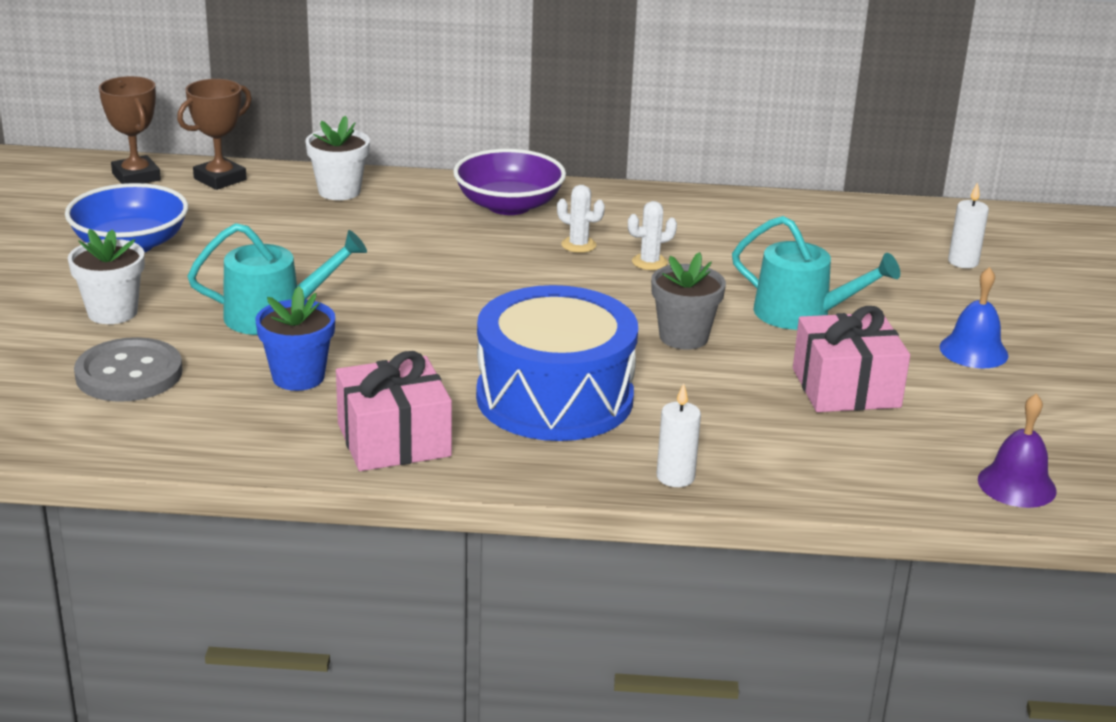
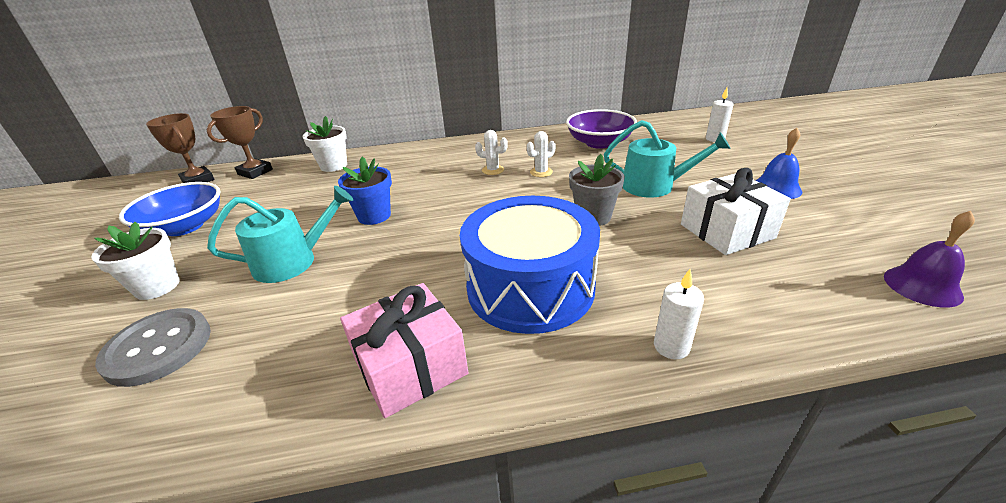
camera: 10 degrees left, 5 degrees up
blue flower pot [255,286,335,391] -> blue flower pot moved to [338,157,392,225]
purple bowl [453,149,566,215] -> purple bowl moved to [566,109,637,149]
pink gift [793,306,910,412] -> white gift [681,168,791,255]

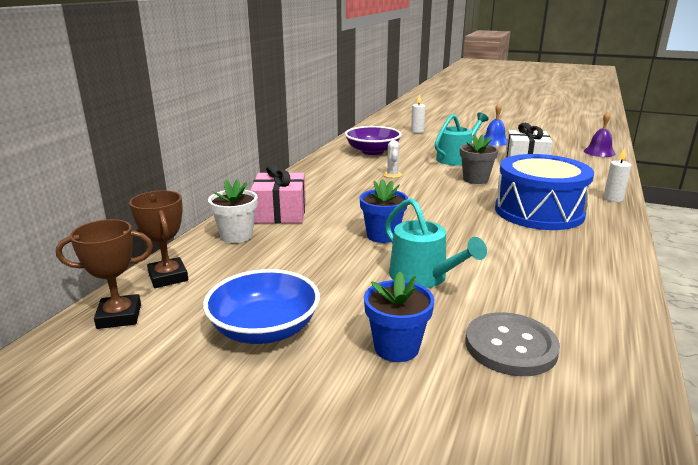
camera: 60 degrees left, 10 degrees down
white flower pot [91,222,180,300] -> blue flower pot [364,272,435,362]
turquoise watering can [207,186,353,283] -> turquoise watering can turned 135 degrees clockwise [385,198,487,288]
pink gift [340,283,468,418] -> pink gift moved to [250,164,306,224]
white cactus [475,130,508,175] -> none

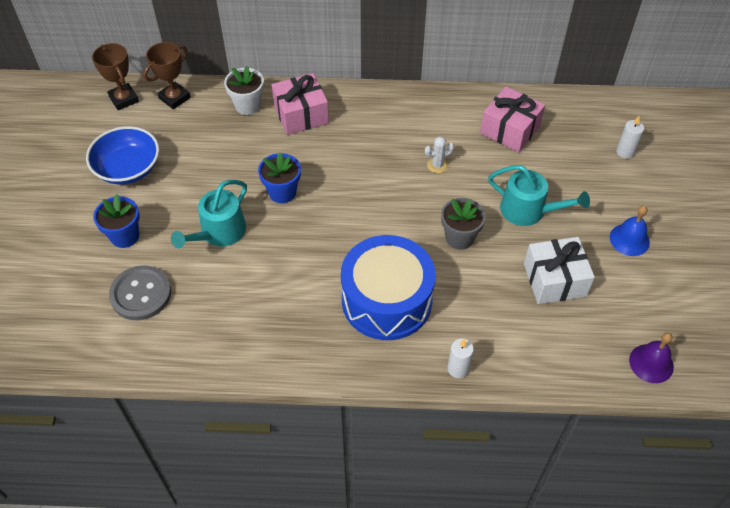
camera: 70 degrees right, 30 degrees up
purple bowl [345,126,402,155] -> pink gift [480,86,545,153]

